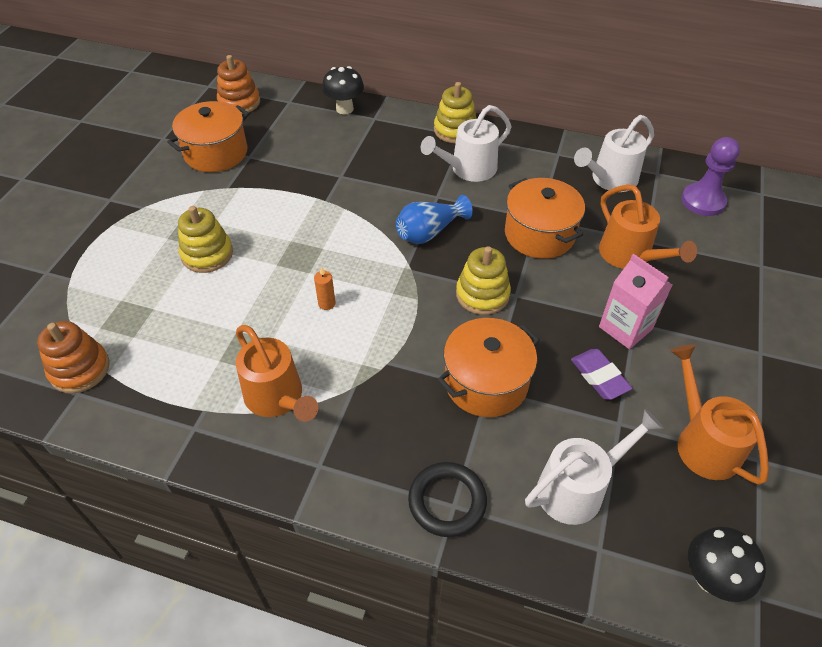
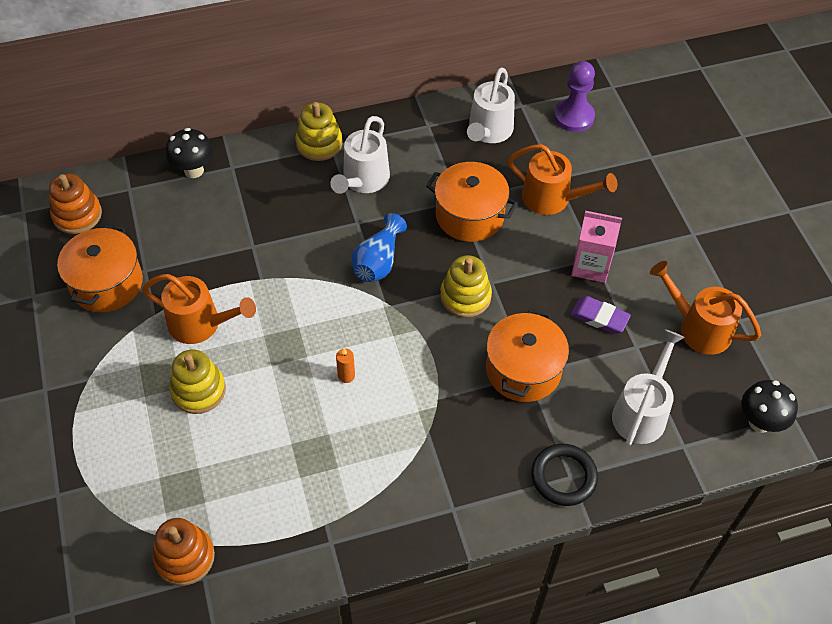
camera: 35 degrees left, 5 degrees up
orange watering can [236,325,318,422] -> orange watering can moved to [142,274,256,344]

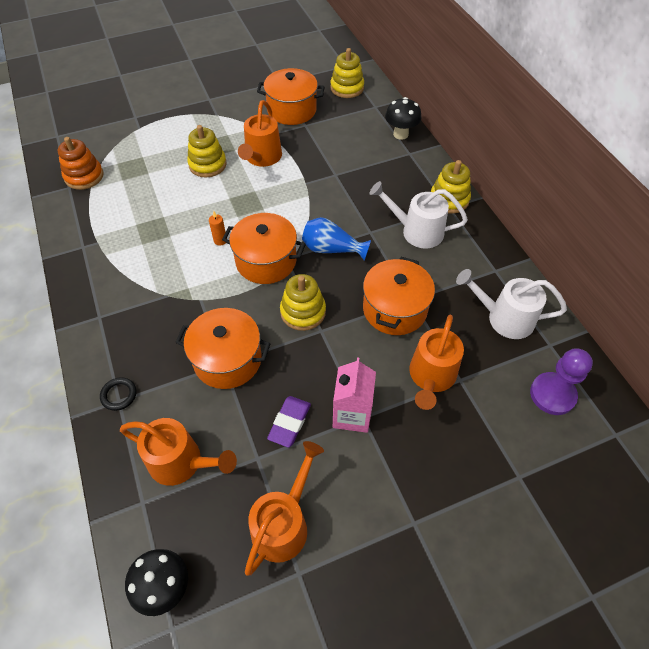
camera: 85 degrees right, 0 degrees up
orange stacking toy [49,173,102,234] -> yellow stacking toy [330,48,364,98]
black ring [531,444,598,506] -> black ring [100,377,137,411], size x0.61
white watering can [612,329,685,446] -> orange watering can [120,418,237,486]
none -> orange pot [222,213,306,284]

